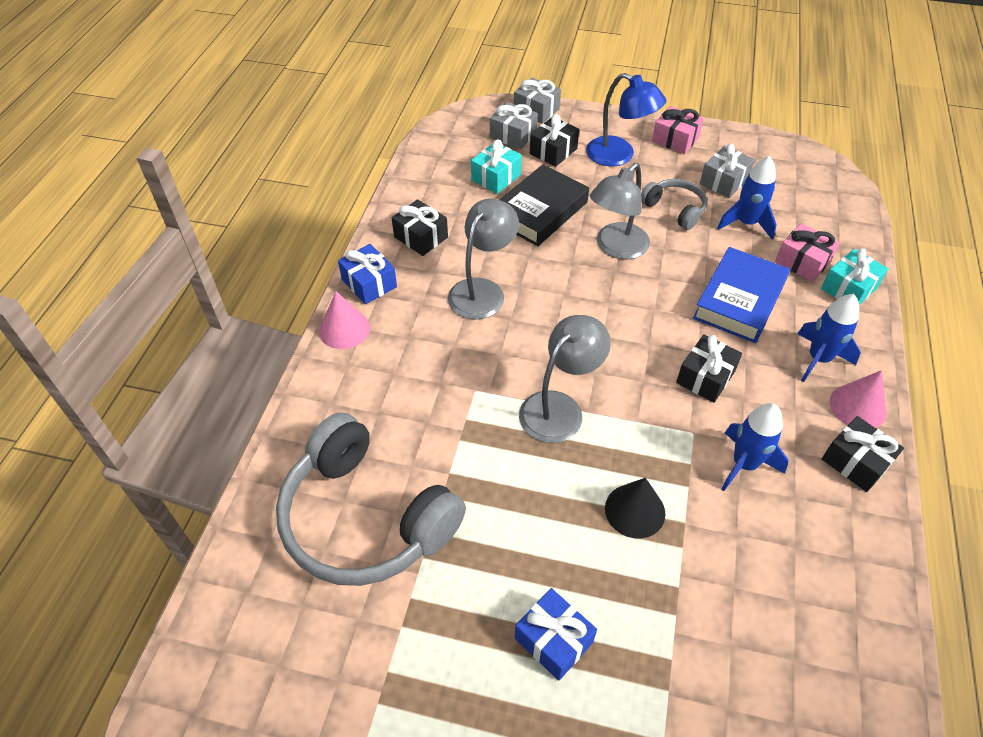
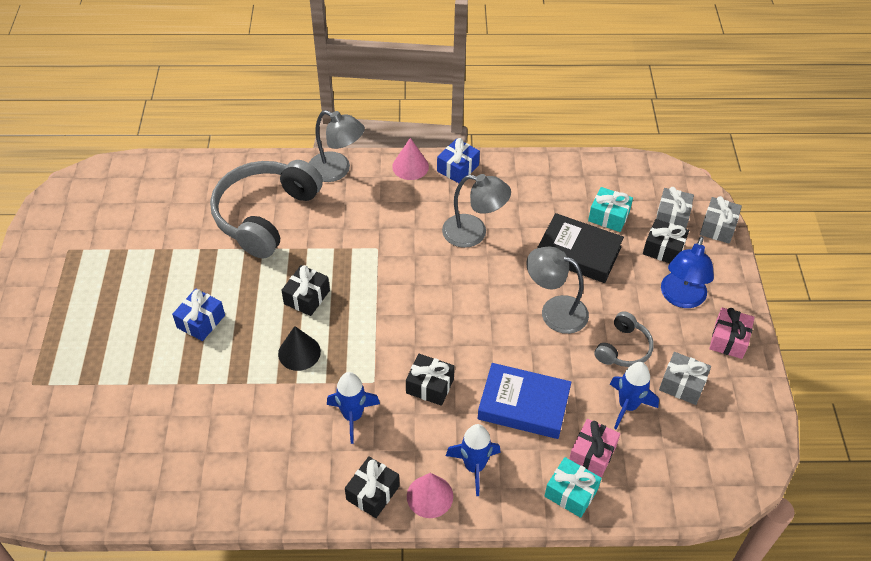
camera: 75 degrees right, 0 degrees up
black gift [392,199,448,256] -> black gift moved to [281,265,330,316]
grey lamp [519,315,611,443] -> grey lamp moved to [309,110,365,182]

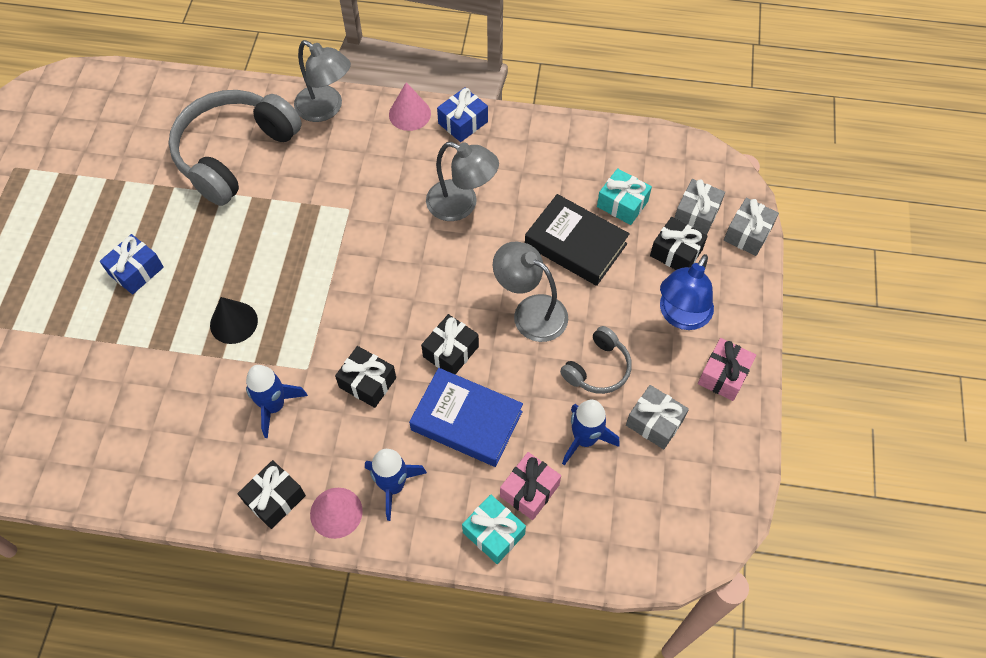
camera: 10 degrees right, 10 degrees up
black gift [281,265,330,316] -> black gift moved to [421,314,479,374]

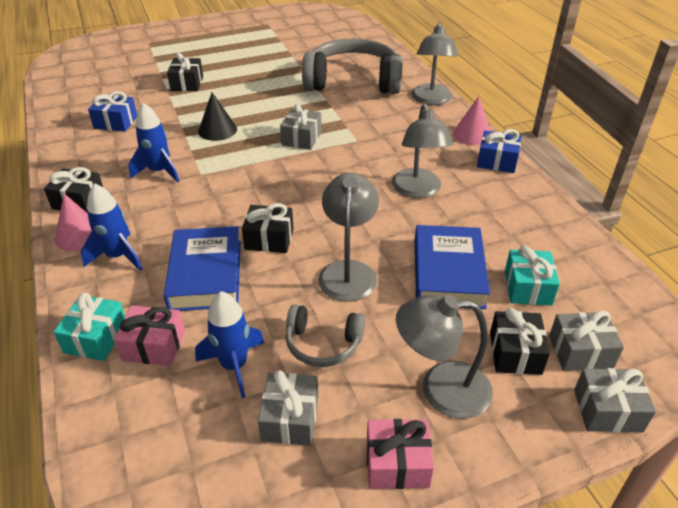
camera: 60 degrees right, 20 degrees down
blue gift [100,234,164,294] -> blue gift moved to [88,91,137,132]
black gift [335,346,396,408] -> black gift moved to [167,52,203,91]
black book [525,194,630,286] -> blue book [415,225,490,309]
blue lamp [660,254,714,330] -> grey lamp [396,295,493,419]
none -> grey gift [280,104,322,150]

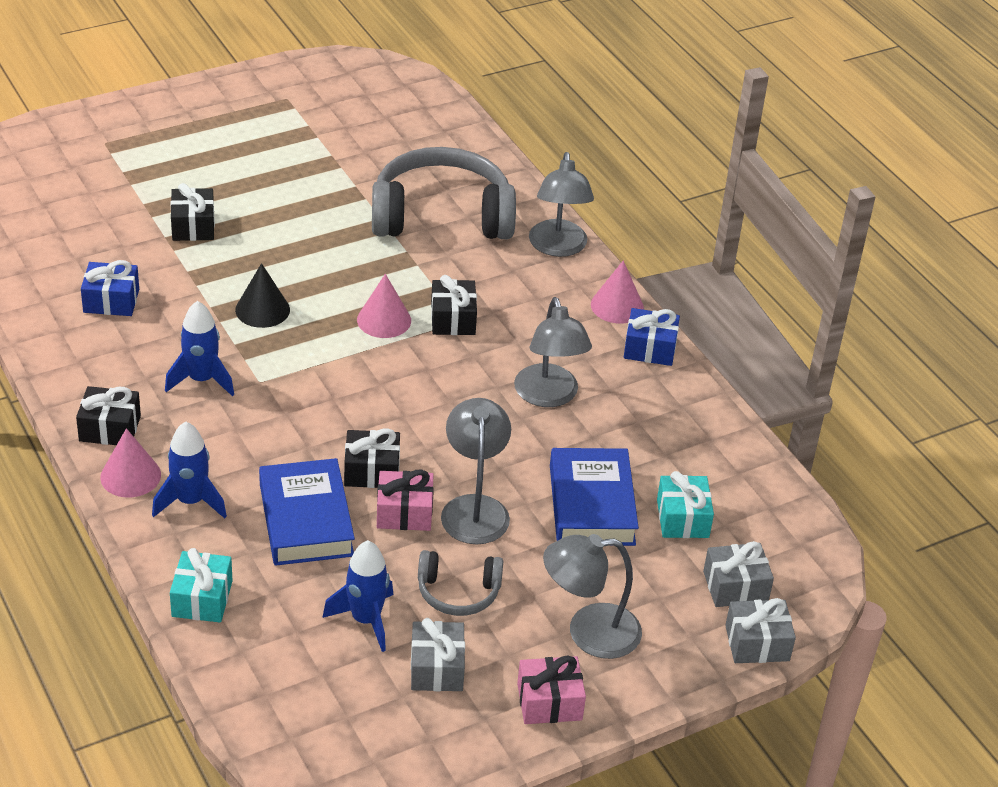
camera: 10 degrees left, 0 degrees up
pink gift [114,306,185,366] -> pink gift moved to [377,470,434,531]
grey gift [280,104,322,150] -> pink cone [357,274,411,338]
black gift [490,308,550,375] -> black gift moved to [431,275,477,335]

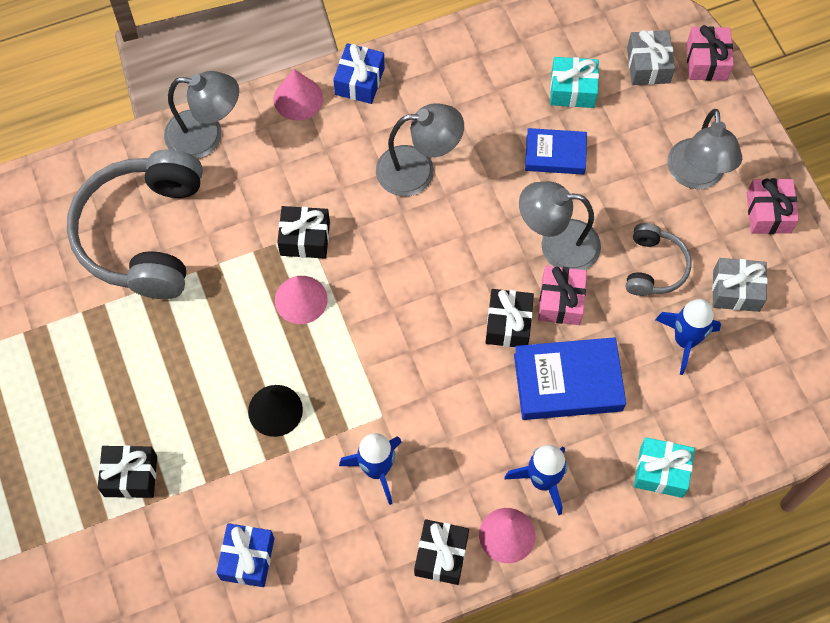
camera: 80 degrees left, 25 degrees up
blue book [550,448,639,546] -> blue book [525,128,587,175], size x0.63
grey gift [725,598,796,663] -> pink gift [687,25,734,81]

